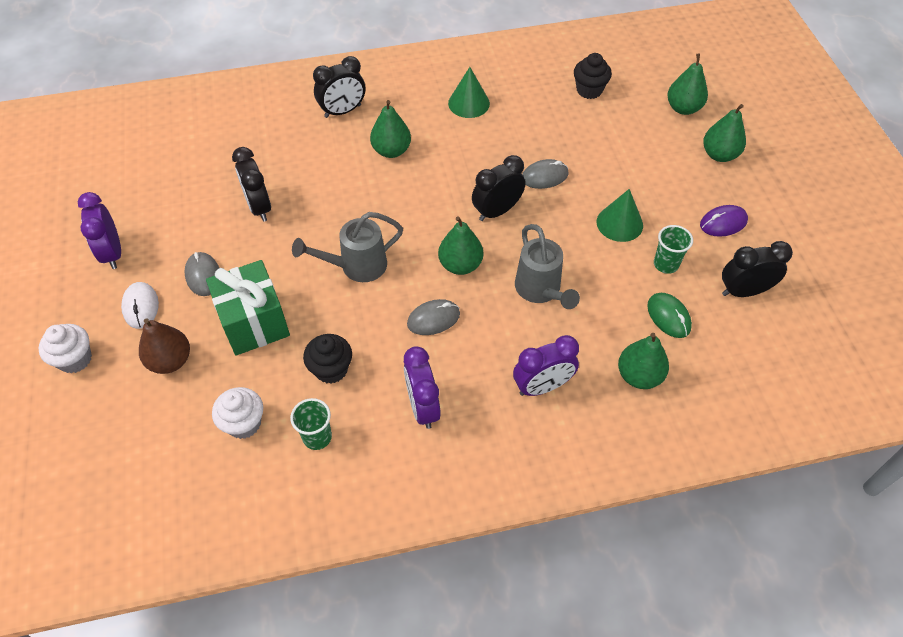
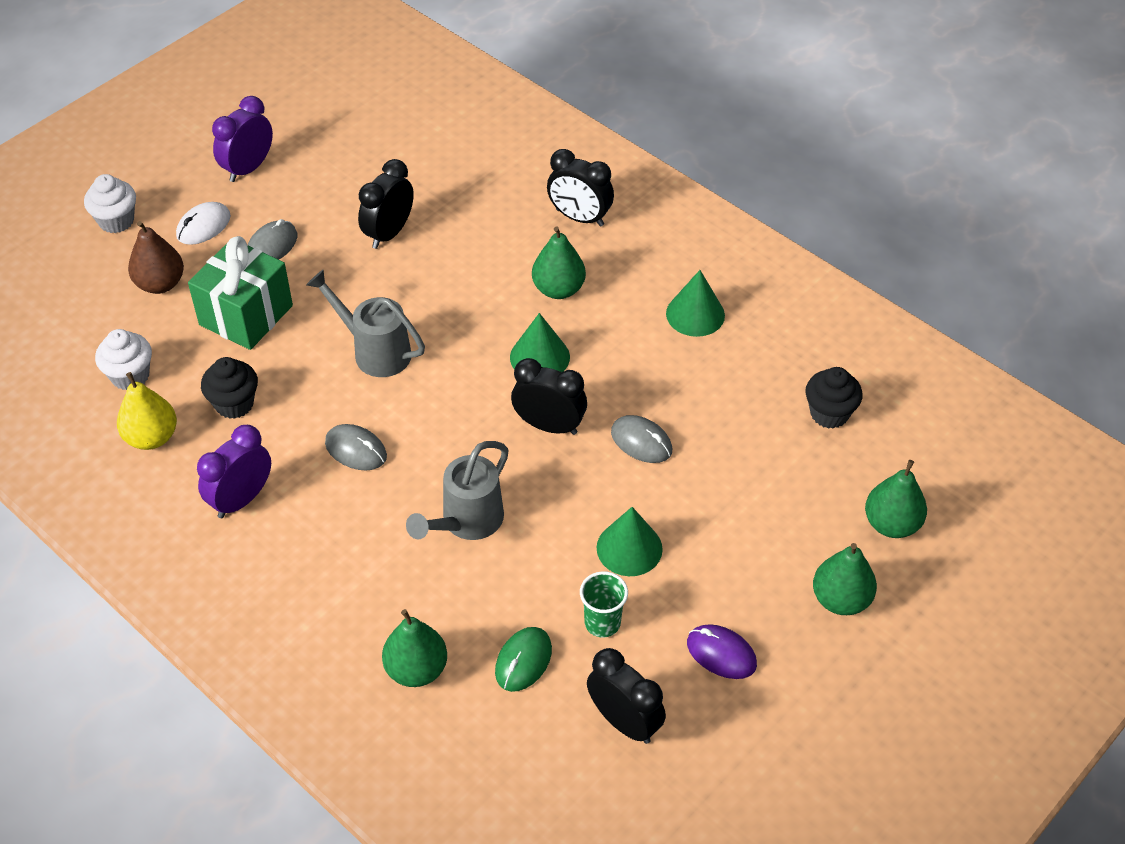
camera: 55 degrees right, 5 degrees down
green cup [290,398,332,450] -> yellow pear [117,372,177,450]
green pear [438,216,483,275] -> none
purple clock [513,335,579,396] -> none
none -> green cone [510,313,570,372]

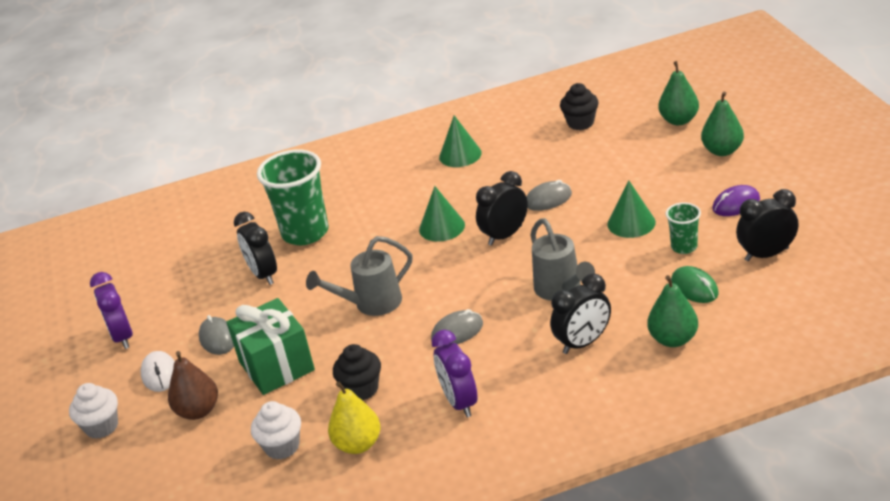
camera: 55 degrees left, 15 degrees down
green pear [532,227,586,299] -> none
black clock [547,149,614,226] -> black clock moved to [550,274,611,354]
none -> green cup [257,149,329,245]

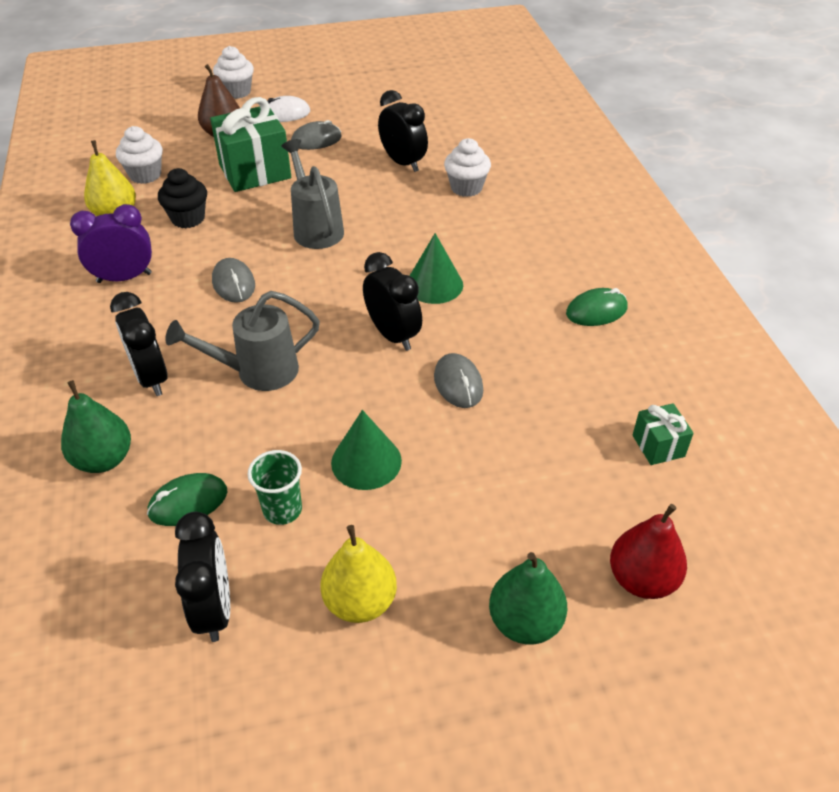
camera: 90 degrees right, 10 degrees up
purple clock [90,272,133,349] -> none
black clock [234,212,277,285] -> black clock turned 75 degrees clockwise [378,90,428,172]
green cup [257,149,329,245] -> white cupcake [444,138,491,197]
green cone [439,115,482,167] -> green mouse [566,288,628,326]
black cupcake [560,83,599,130] -> green gift [633,403,694,465]
green pear [658,61,699,125] -> red pear [610,504,687,599]
purple mouse [712,185,760,216] -> yellow pear [320,525,397,623]

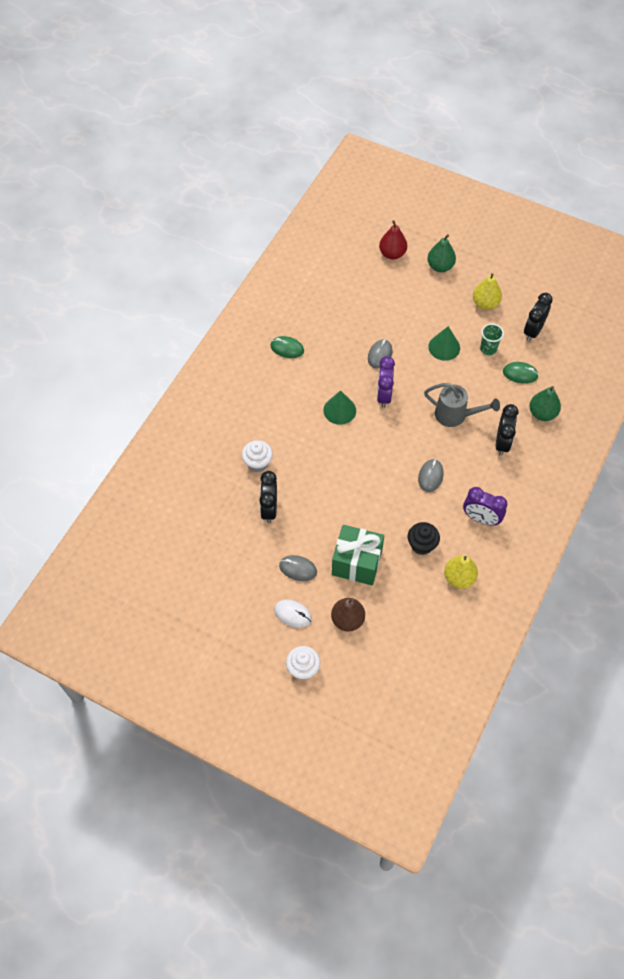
camera: 140 degrees left, 15 degrees up
white cupcake [116,126,163,184] -> none
grey watering can [281,139,344,249] -> none
black clock [363,252,422,351] -> purple clock [377,356,395,408]
green gift [633,403,694,465] -> none

